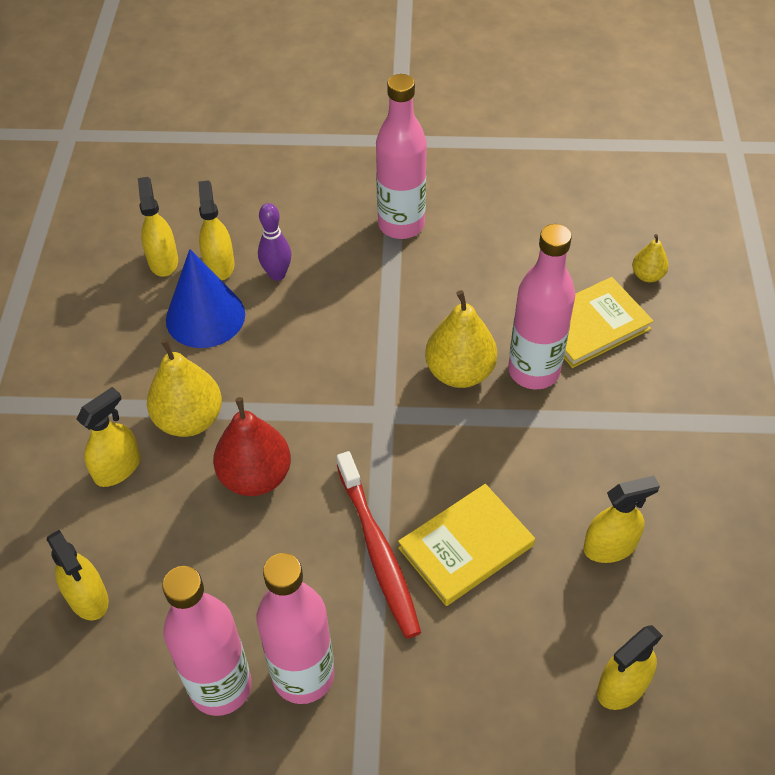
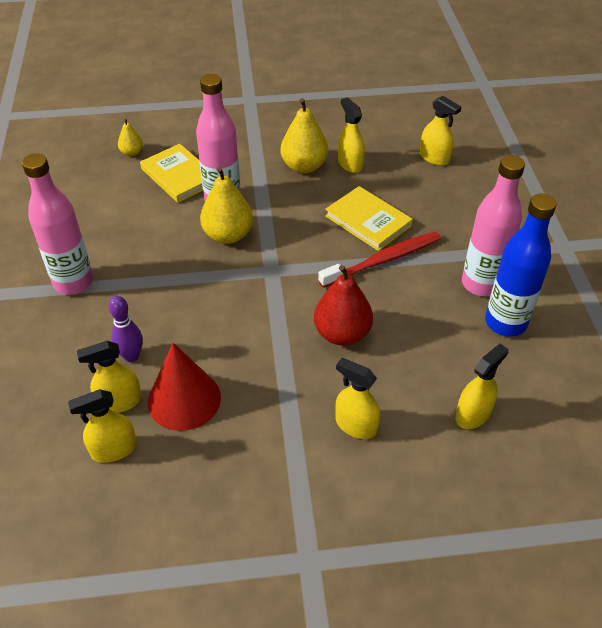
camera: 100 degrees left, 5 degrees down
yellow pear [147,339,222,437] -> yellow pear moved to [280,98,328,173]
pink bottle [162,566,252,716] -> blue bottle [485,194,556,337]
blue cone [166,249,245,348] -> red cone [148,343,221,431]

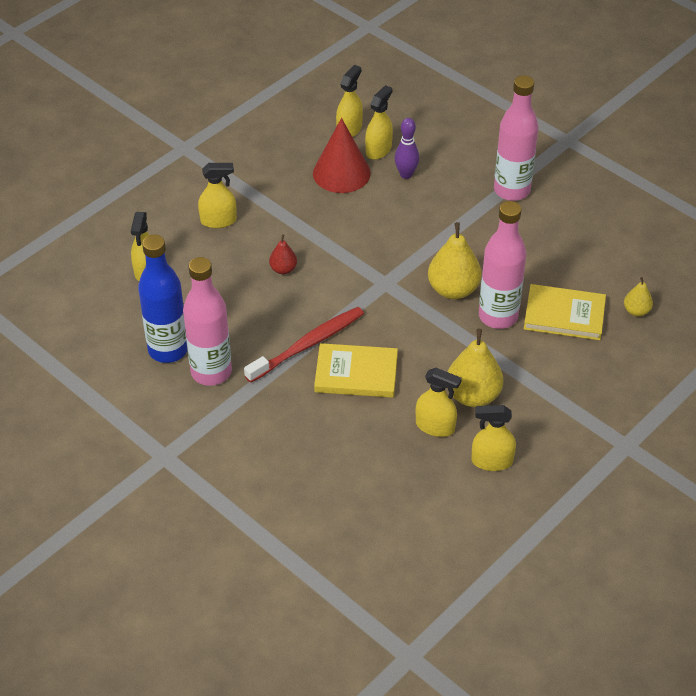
camera: 140 degrees right, 0 degrees up
red pear [314,265,373,345] -> red pear [269,234,297,274], size x0.53
red toothbrush [318,231,441,288] -> red toothbrush turned 150 degrees counterclockwise [244,307,364,383]
yellow spray bottle [420,96,461,166] -> yellow spray bottle moved to [471,405,516,471]

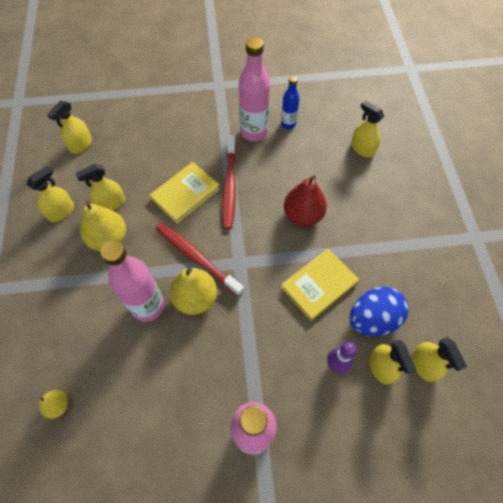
camera: 130 degrees right, 15 degrees up
blue bottle [138,234,188,363] -> blue bottle [281,76,300,129], size x0.56
yellow spray bottle [198,163,237,228] -> yellow spray bottle moved to [47,101,92,154]
red pear [269,234,297,274] -> red pear [284,175,327,226], size x1.88
red cone [313,118,371,193] -> blue egg [349,287,408,336]
yellow book [524,284,606,340] -> yellow book moved to [281,248,359,321]
none -> red toothbrush [155,223,244,297]

